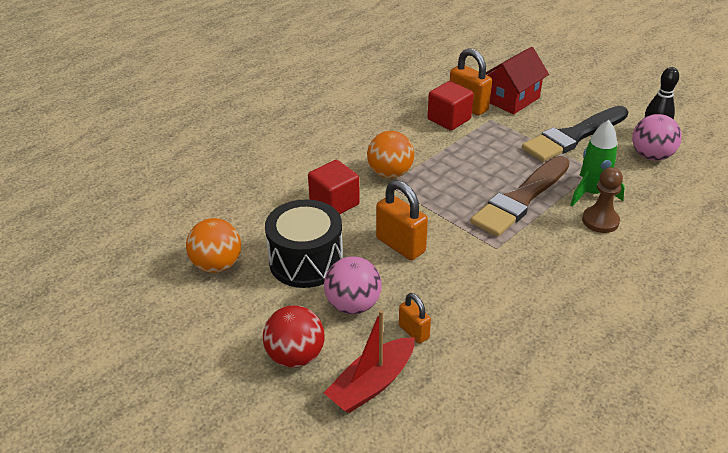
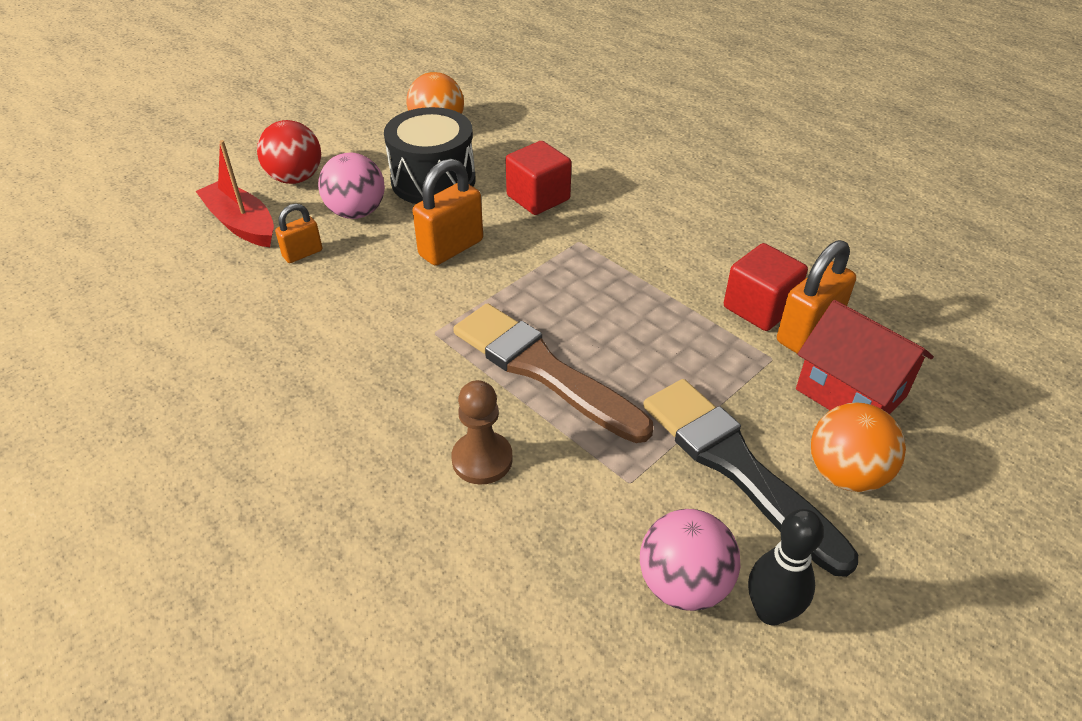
camera: 90 degrees right, 5 degrees up
orange ball [367,131,414,178] -> orange ball moved to [811,402,906,492]
green rocket [570,120,625,206] -> none

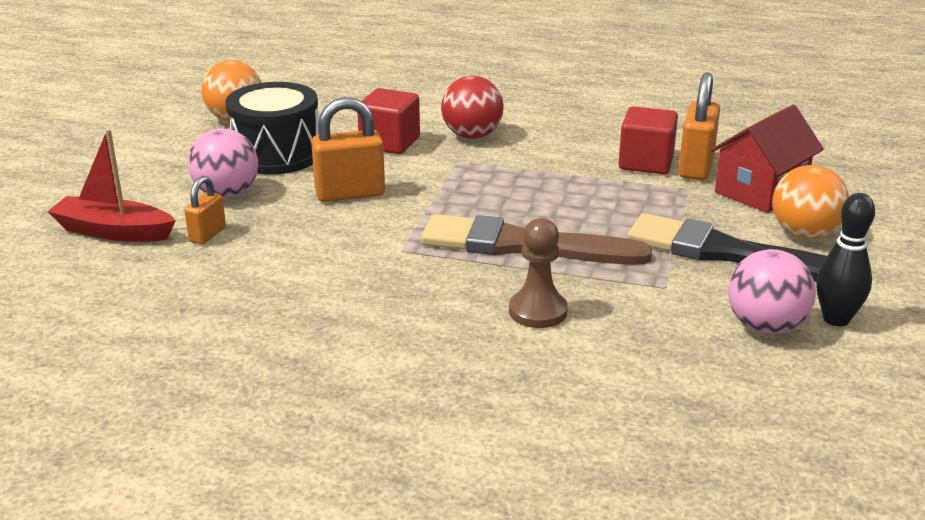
camera: 30 degrees left, 15 degrees down
red ball [257,120,321,184] -> red ball moved to [441,76,504,139]
orange padlock [413,159,483,266] -> orange padlock turned 60 degrees clockwise [311,97,385,202]
red house [796,300,934,415] -> red house turned 60 degrees counterclockwise [711,105,824,213]

